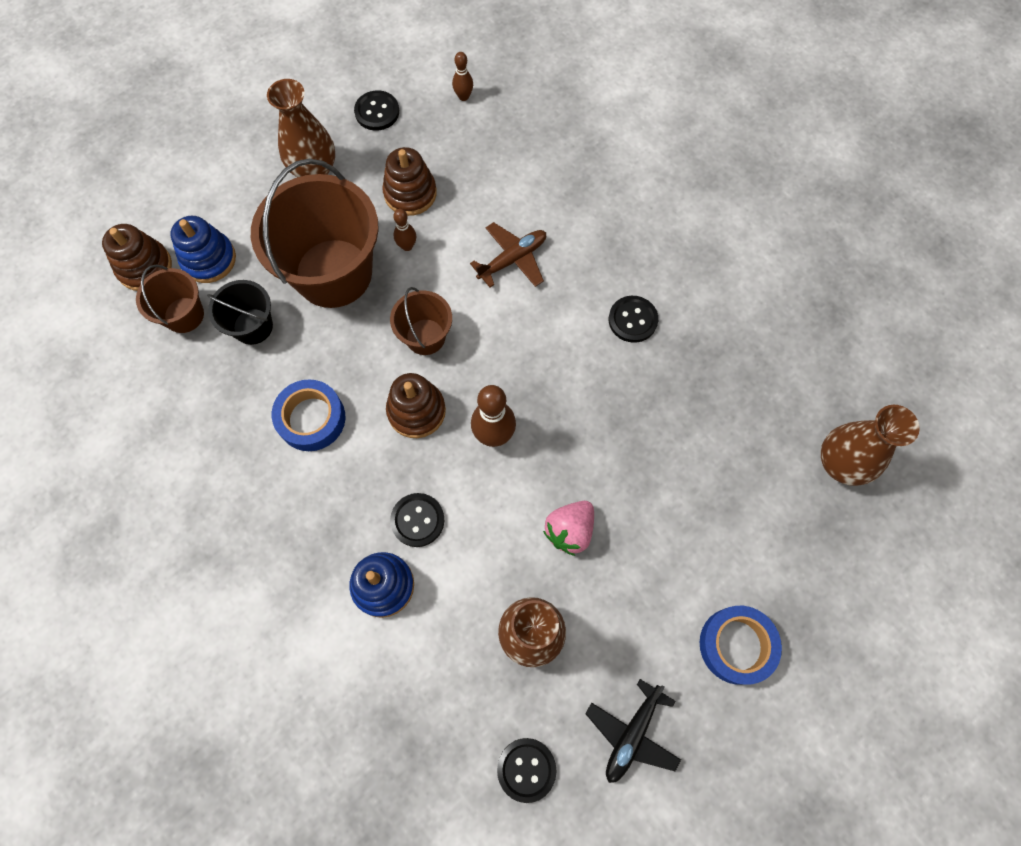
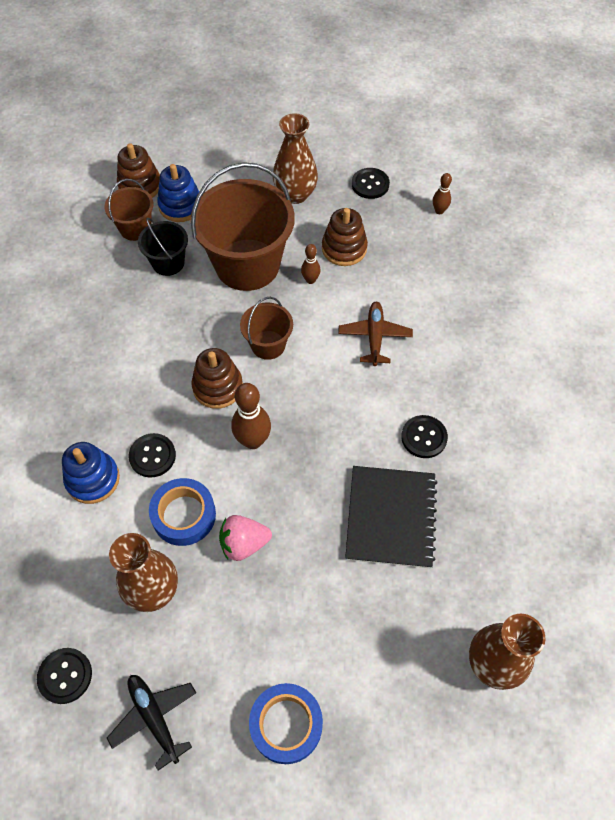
camera: 40 degrees right, 10 degrees down
blue tape [272,379,345,451] -> blue tape moved to [149,478,216,546]
brown plane [470,222,546,288] -> brown plane turned 90 degrees counterclockwise [338,302,413,366]
black plane [585,679,681,783] -> black plane turned 75 degrees clockwise [107,675,196,770]
none -> black notebook [345,466,438,568]

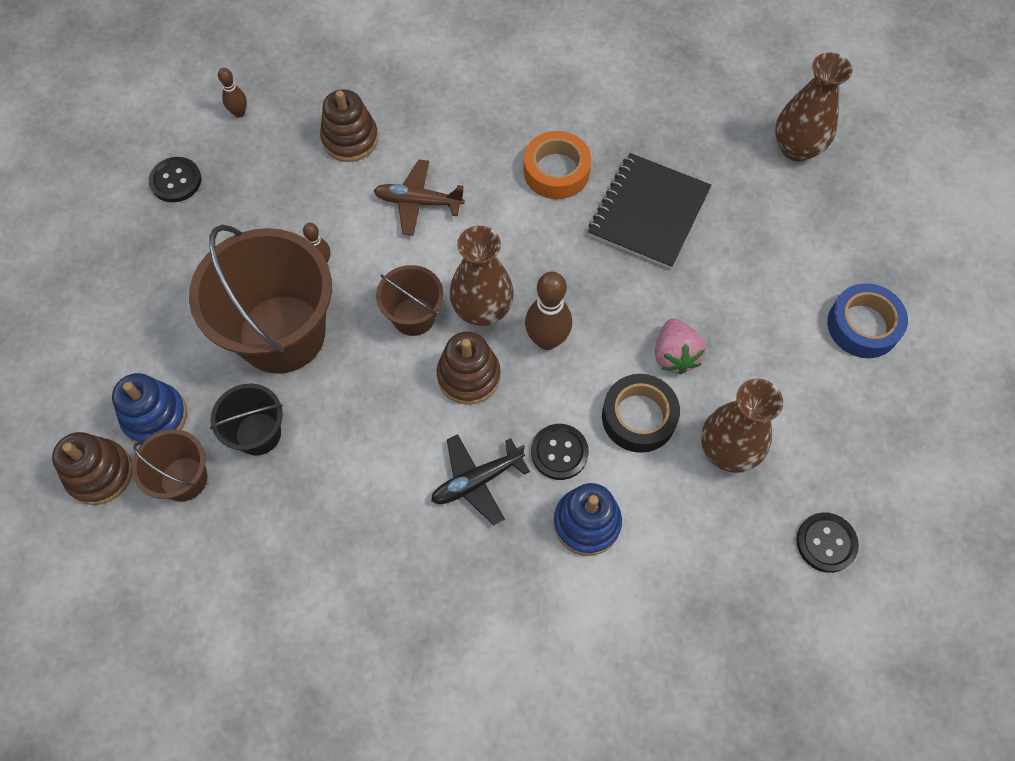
camera: 85 degrees left, 5 degrees up
black plane [107,675,196,770] -> black plane moved to [431,434,530,525]
blue tape [149,478,216,546] -> black tape [602,374,680,453]
brown vase [273,113,318,204] -> brown vase moved to [449,226,514,326]
brown stacking toy [322,208,368,266] -> brown stacking toy moved to [320,89,378,162]
black notebook [345,466,438,568] -> black notebook turned 75 degrees counterclockwise [588,153,712,269]
black button [401,415,448,458] -> orange tape [524,131,591,199]

